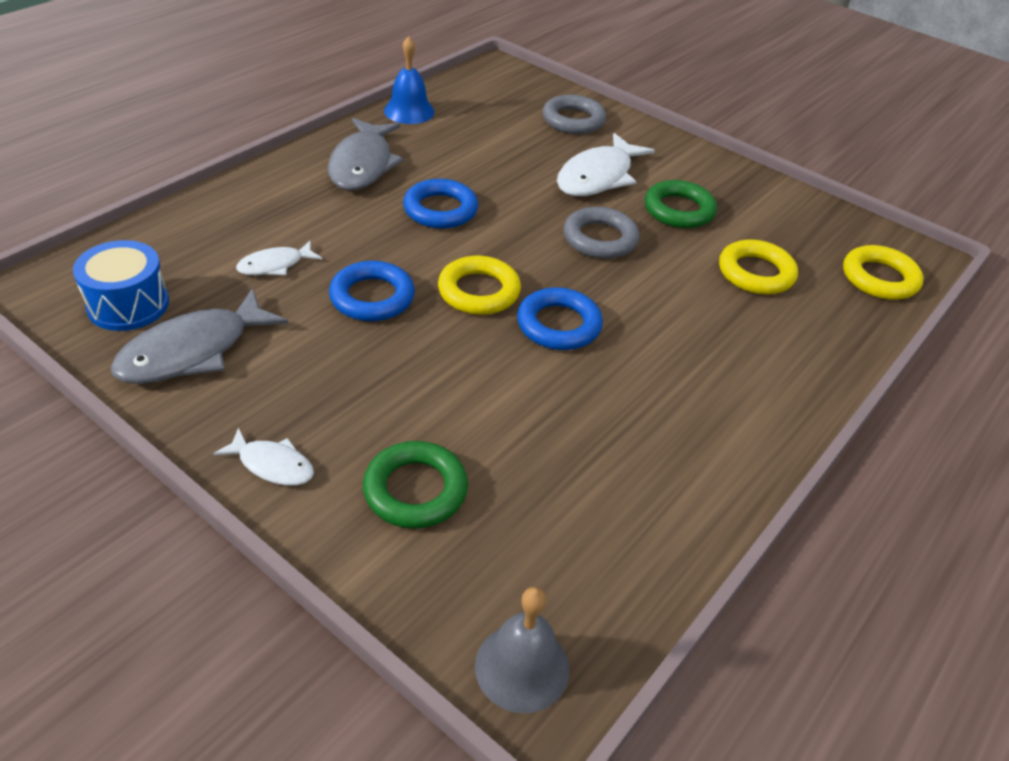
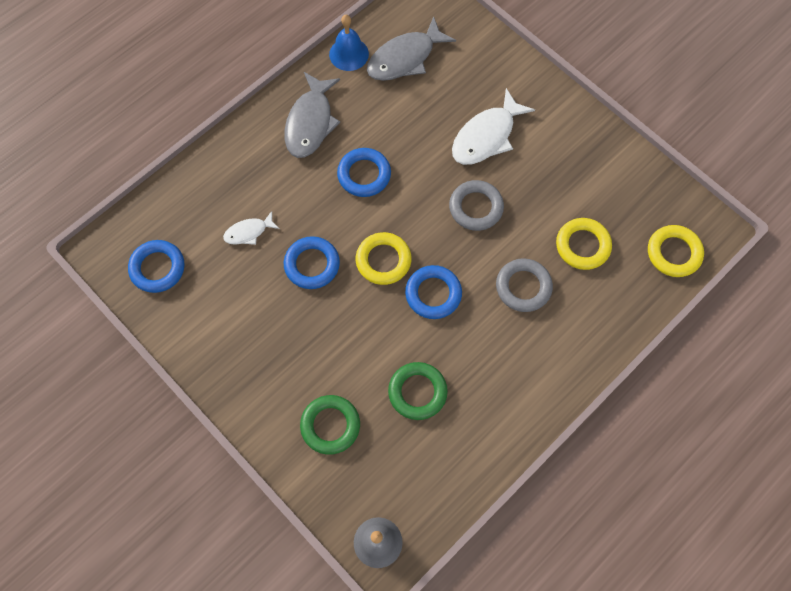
camera: 10 degrees right, 25 degrees up
blue drum [73,240,169,331] -> blue ring [128,240,184,293]
grey fish [110,288,288,384] -> grey fish moved to [367,16,456,81]
white fish [213,427,314,486] -> none
grey ring [542,95,606,134] -> grey ring moved to [496,258,553,312]
green ring [645,180,717,228] -> green ring moved to [388,362,448,420]

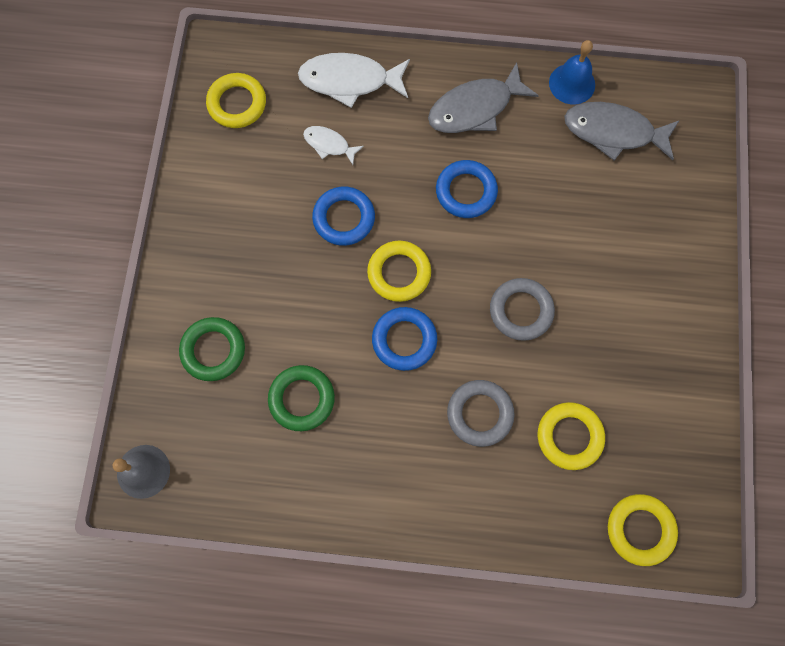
camera: 50 degrees right, 5 degrees up
blue ring [128,240,184,293] -> yellow ring [206,73,266,128]
white fish [452,88,535,165] -> white fish moved to [298,53,410,108]

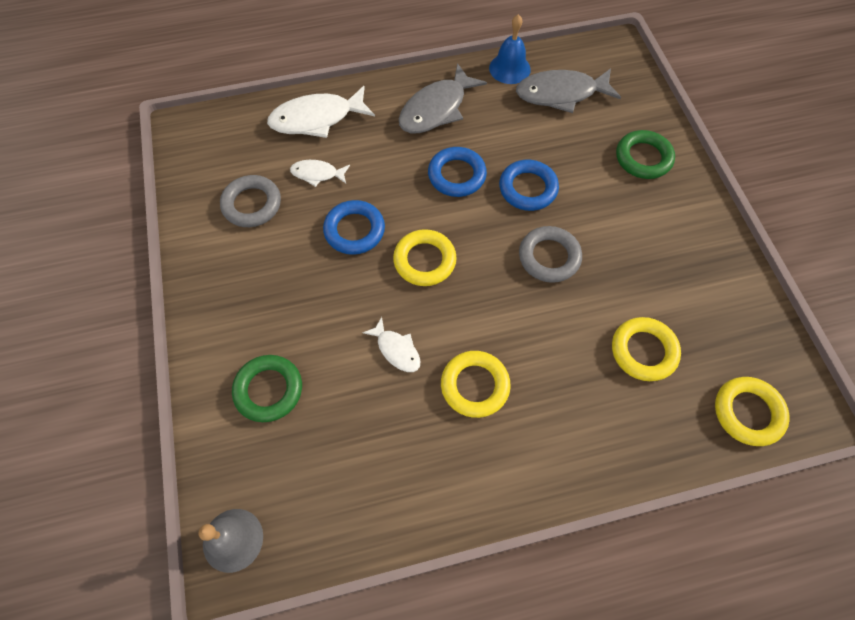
camera: 20 degrees left, 10 degrees down
yellow ring [206,73,266,128] -> yellow ring moved to [441,351,511,418]
green ring [268,365,335,431] -> green ring moved to [616,130,675,179]
blue ring [372,307,437,371] -> blue ring moved to [499,160,559,211]
grey ring [447,380,515,447] -> grey ring moved to [220,175,281,227]
none -> white fish [363,317,420,372]

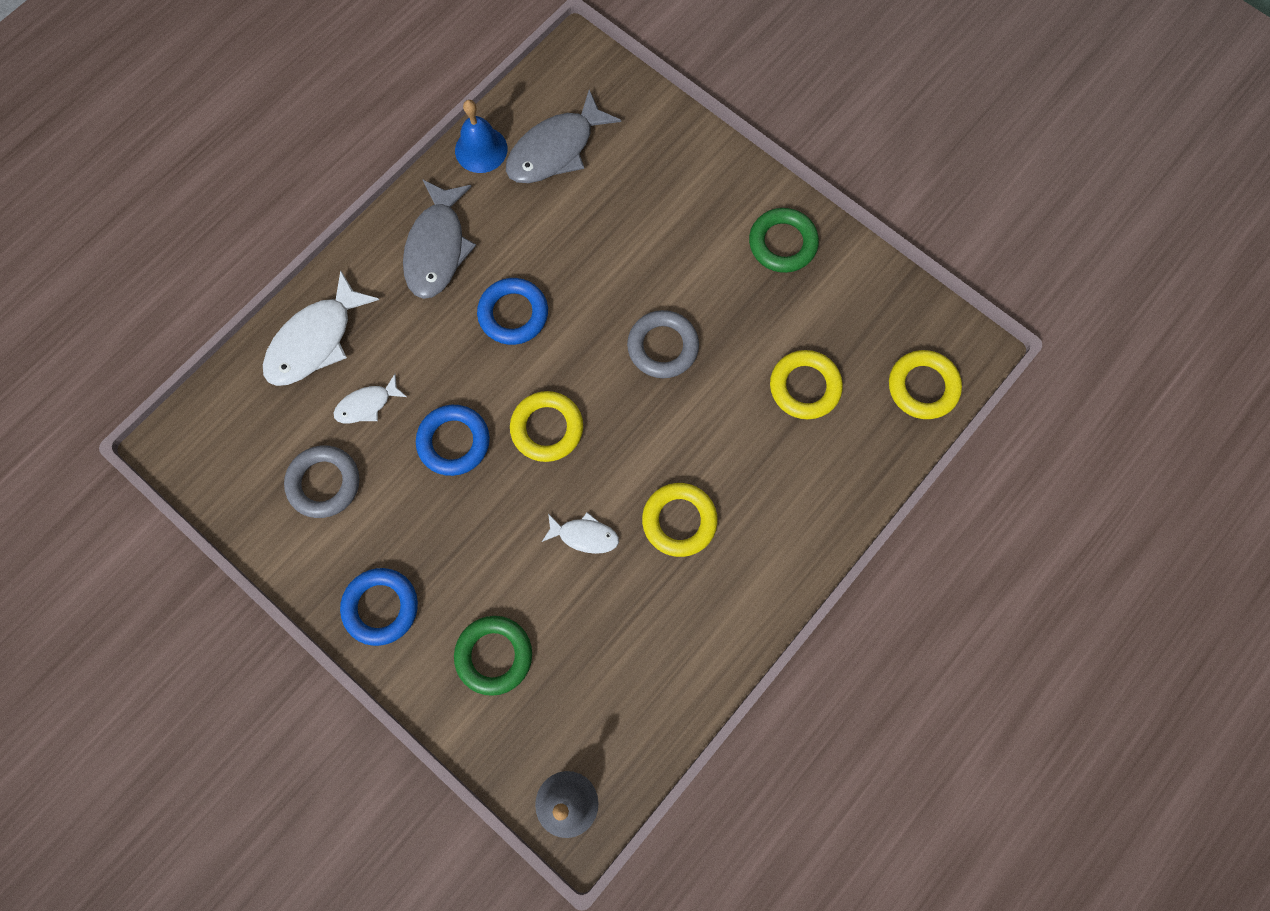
camera: 35 degrees left, 10 degrees up
blue ring [499,160,559,211] -> blue ring moved to [340,568,418,646]
green ring [616,130,675,179] -> green ring moved to [749,208,819,273]

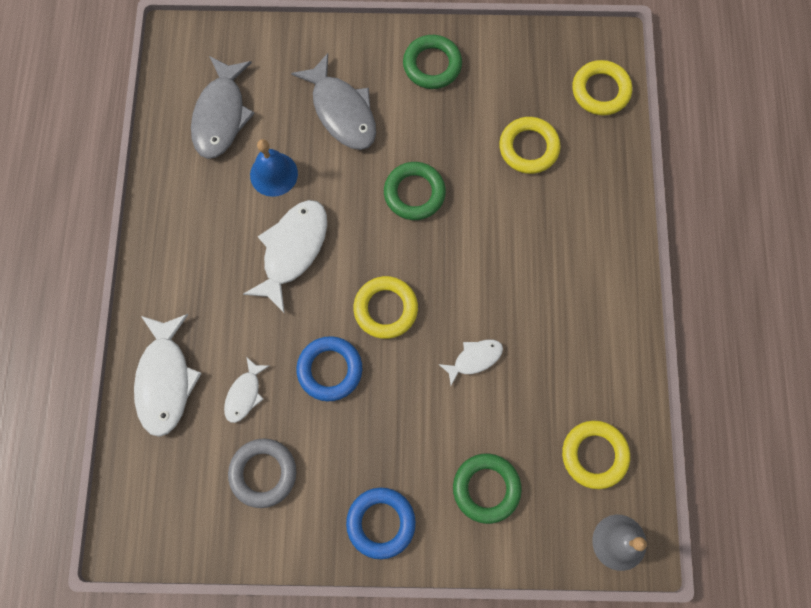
camera: 40 degrees left, 0 degrees up
grey fish [403,179,476,299] -> grey fish moved to [291,53,376,150]
blue bell [455,100,507,173] -> blue bell moved to [250,139,298,197]
blue ring [477,278,548,345] -> white fish [243,200,327,314]
grey ring [627,310,699,378] -> green ring [384,162,446,220]
yellow ring [642,483,718,557] -> yellow ring moved to [562,420,630,489]

